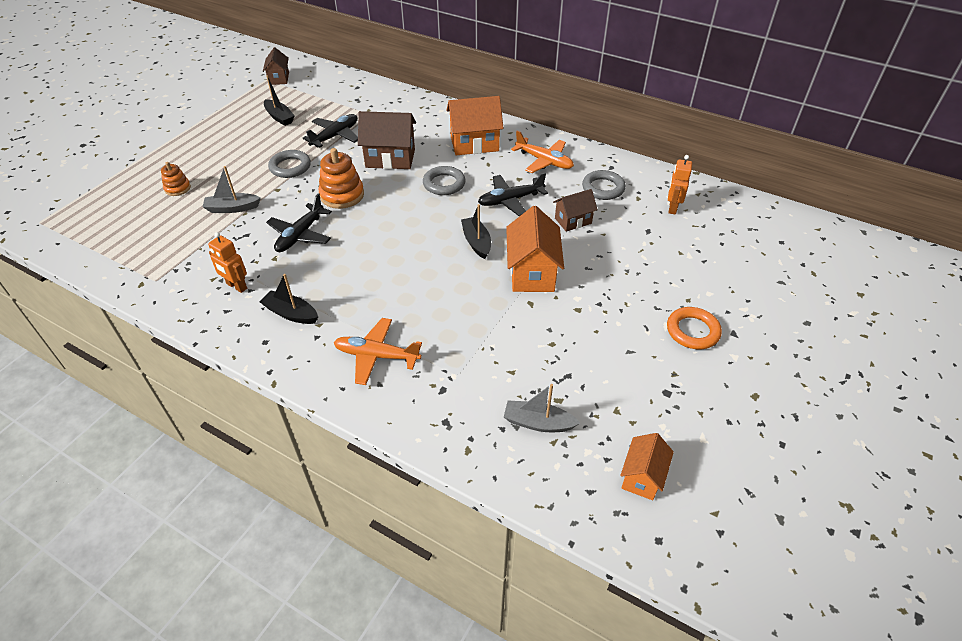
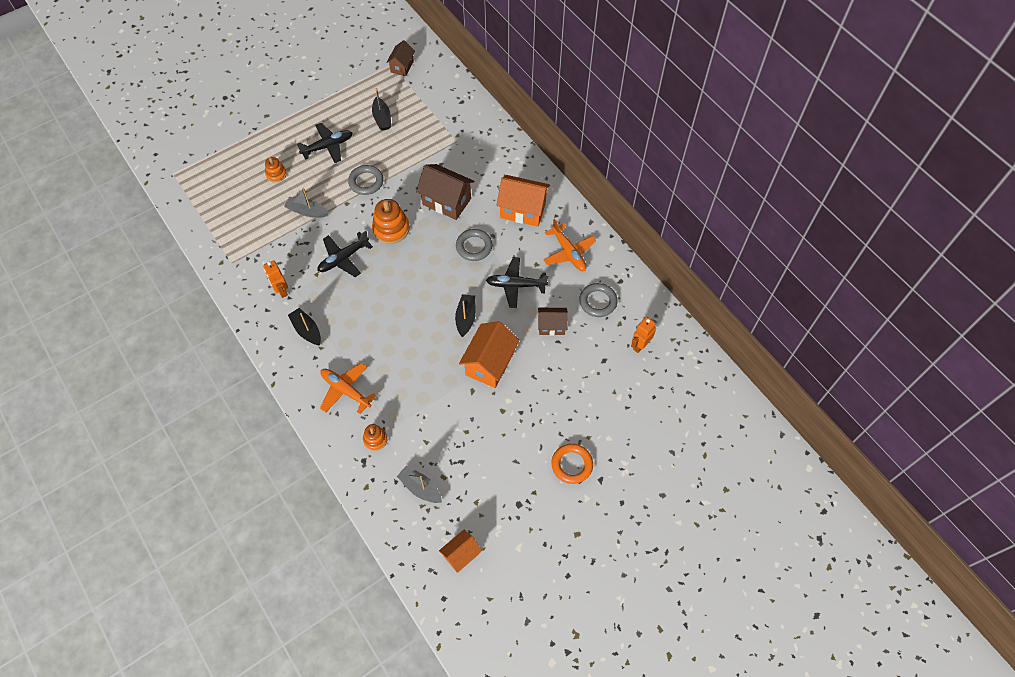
camera: 25 degrees right, 15 degrees up
black plane [303,114,358,147] -> black plane moved to [297,123,352,163]
none -> orange stacking toy [363,424,388,451]

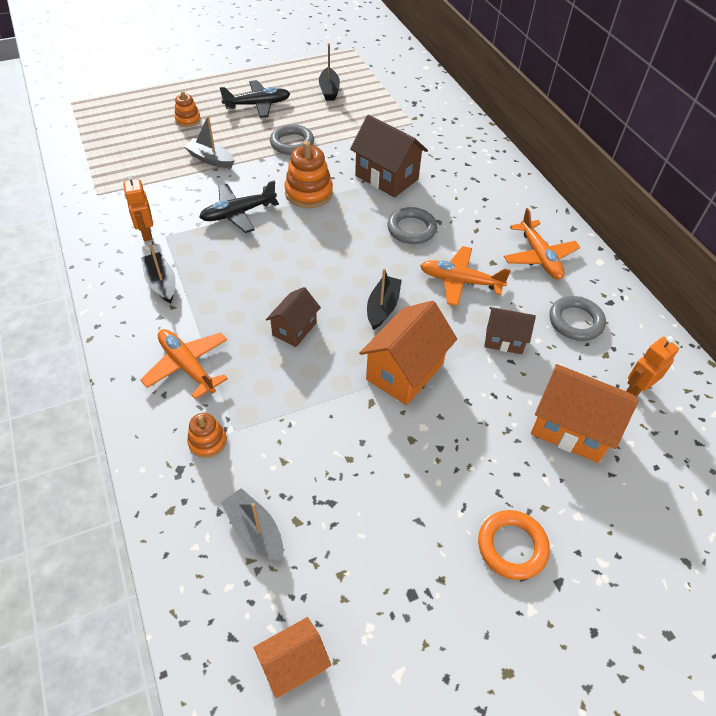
camera: 10 degrees right, 10 degrees down
brown house [386,40,415,76] -> brown house moved to [266,287,321,347]
black plane [486,257,548,308] -> orange plane [420,246,511,306]
orange house [496,175,550,226] -> orange house moved to [531,364,639,463]

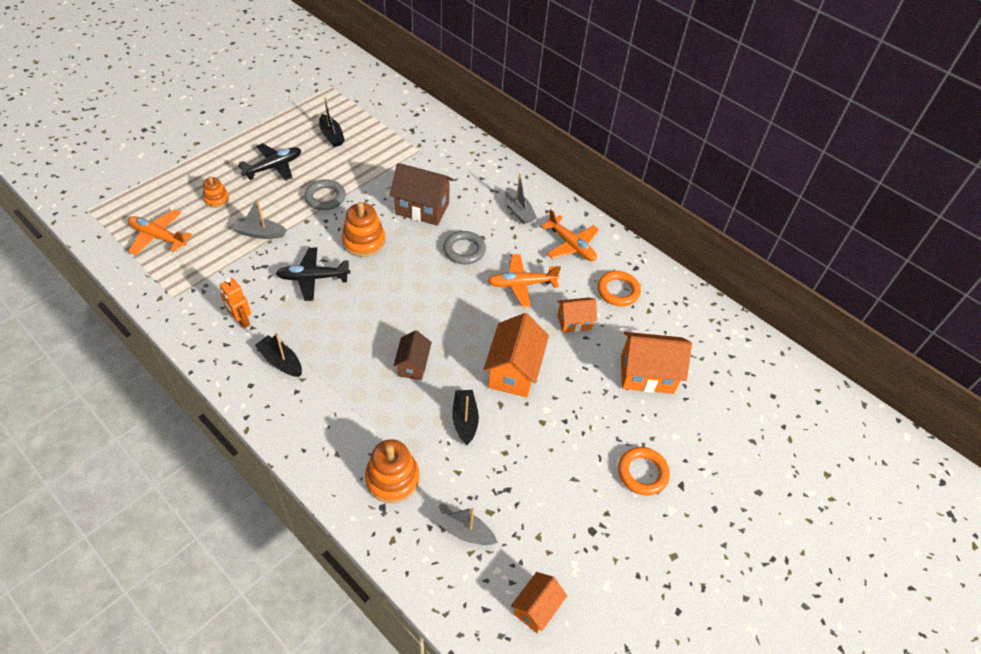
camera: 25 degrees left, 0 degrees up
orange plane [140,329,228,399] -> orange plane moved to [128,209,192,255]
orange stacking toy [187,413,227,458] -> orange stacking toy [365,439,420,503], size x1.72
black plane [199,180,279,233] -> black plane turned 45 degrees clockwise [276,248,350,301]
black boat [367,268,402,330] -> black boat moved to [452,390,479,445]
brown house [484,307,536,354] -> orange house [557,297,597,333]
grey ring [549,296,606,341] -> orange ring [597,271,641,306]
orange robot [626,336,679,397] -> none
none -> grey boat [505,173,537,224]

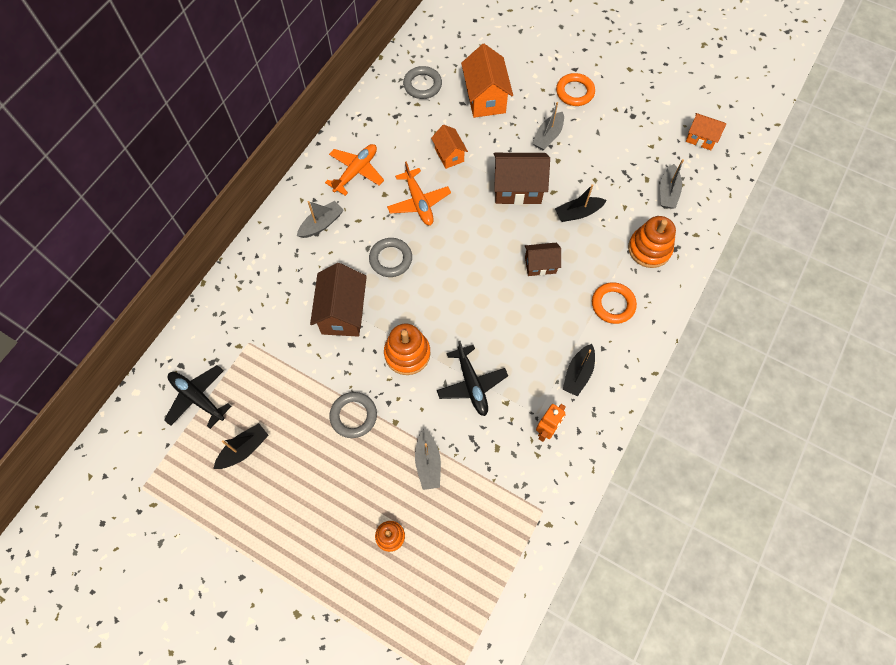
camera: 100 degrees left, 15 degrees up
orange plane [128,209,192,255] -> none
black plane [238,143,301,181] -> black plane moved to [164,365,231,429]
orange house [483,313,549,398] -> brown house [494,153,550,205]
orange ring [597,271,641,306] -> orange ring moved to [592,282,637,324]
none -> grey ring [403,66,442,99]
none -> grey boat [532,102,564,151]

